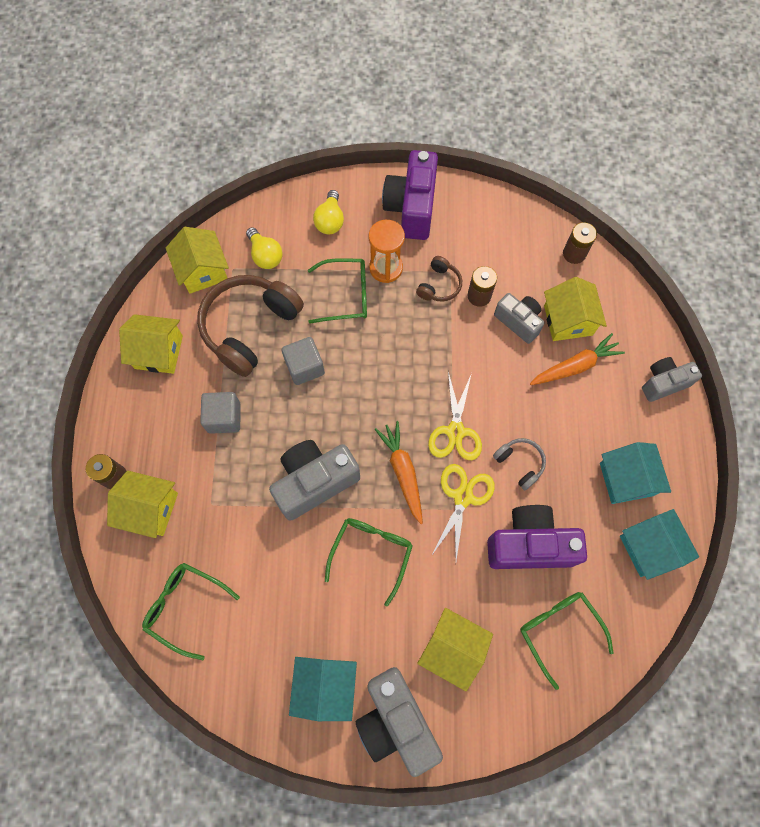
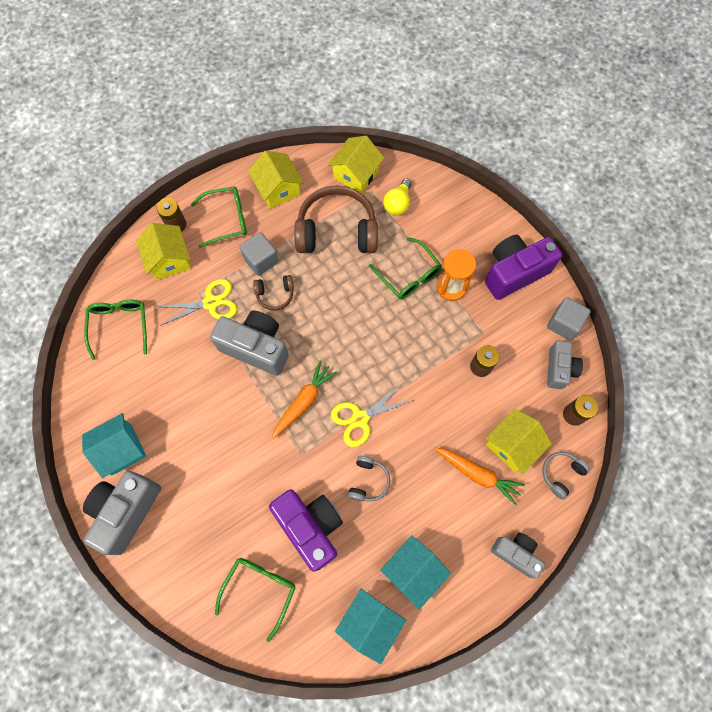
camera: 55 degrees right, 0 degrees up
grey cube [282,337,325,385] -> grey cube moved to [547,297,591,340]
yellow light bulb [313,190,344,234] -> none
green glasses [325,518,413,607] -> green glasses moved to [191,186,247,248]
brown headphones [416,256,462,301] -> brown headphones moved to [253,275,294,310]
yellow house [417,608,493,691] -> none
yellow scissors [433,464,495,561] -> yellow scissors moved to [157,279,237,326]
grey camera [494,293,544,344] -> grey camera moved to [547,340,583,389]
none -> grey headphones [542,452,590,500]

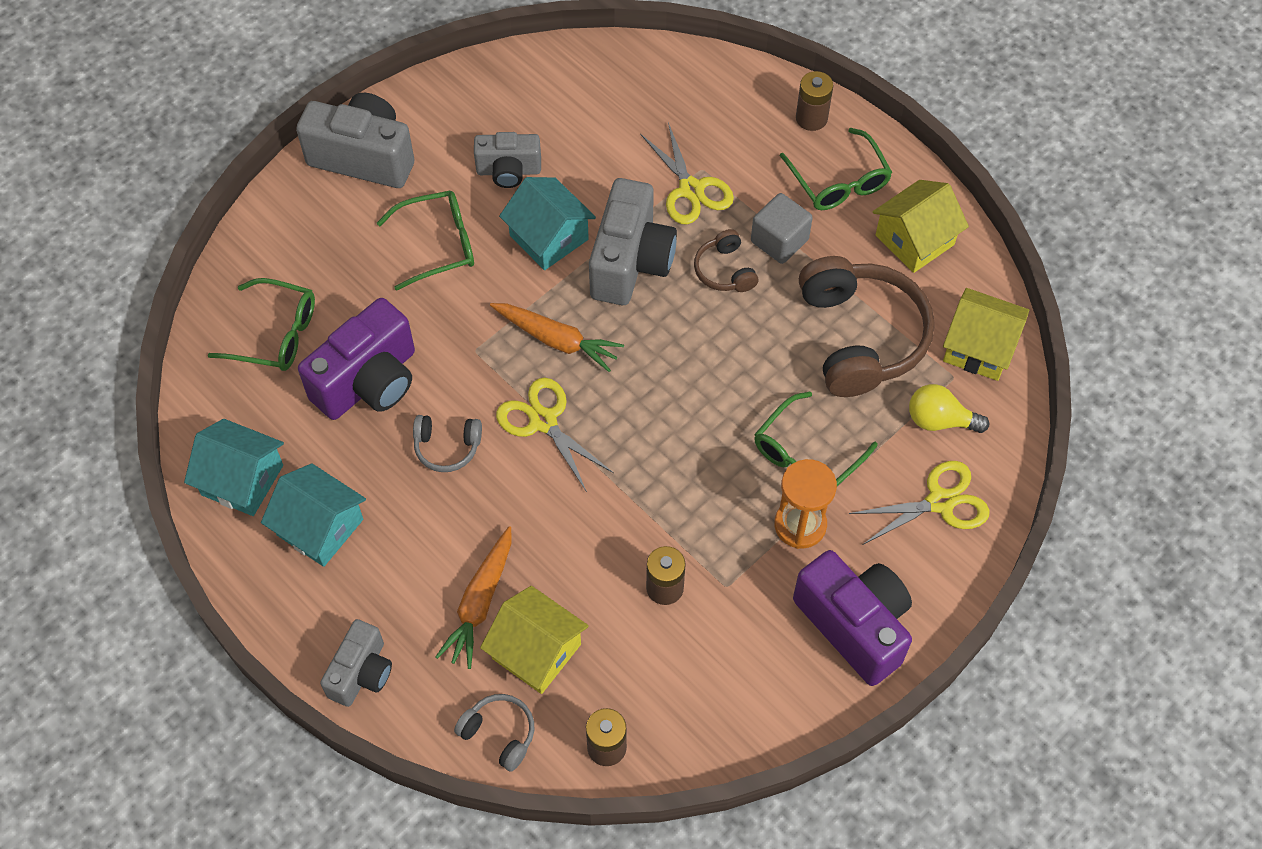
camera: 80 degrees right, 10 degrees down
turquoise house [82,413,146,478] -> turquoise house moved to [499,177,596,270]
green glasses [84,300,147,360] -> green glasses moved to [377,191,474,291]
yellow house [136,223,191,280] -> none
grey cube [547,297,591,340] -> none
grey camera [547,340,583,389] -> grey camera moved to [474,132,541,188]
none -> yellow scissors [849,461,990,545]

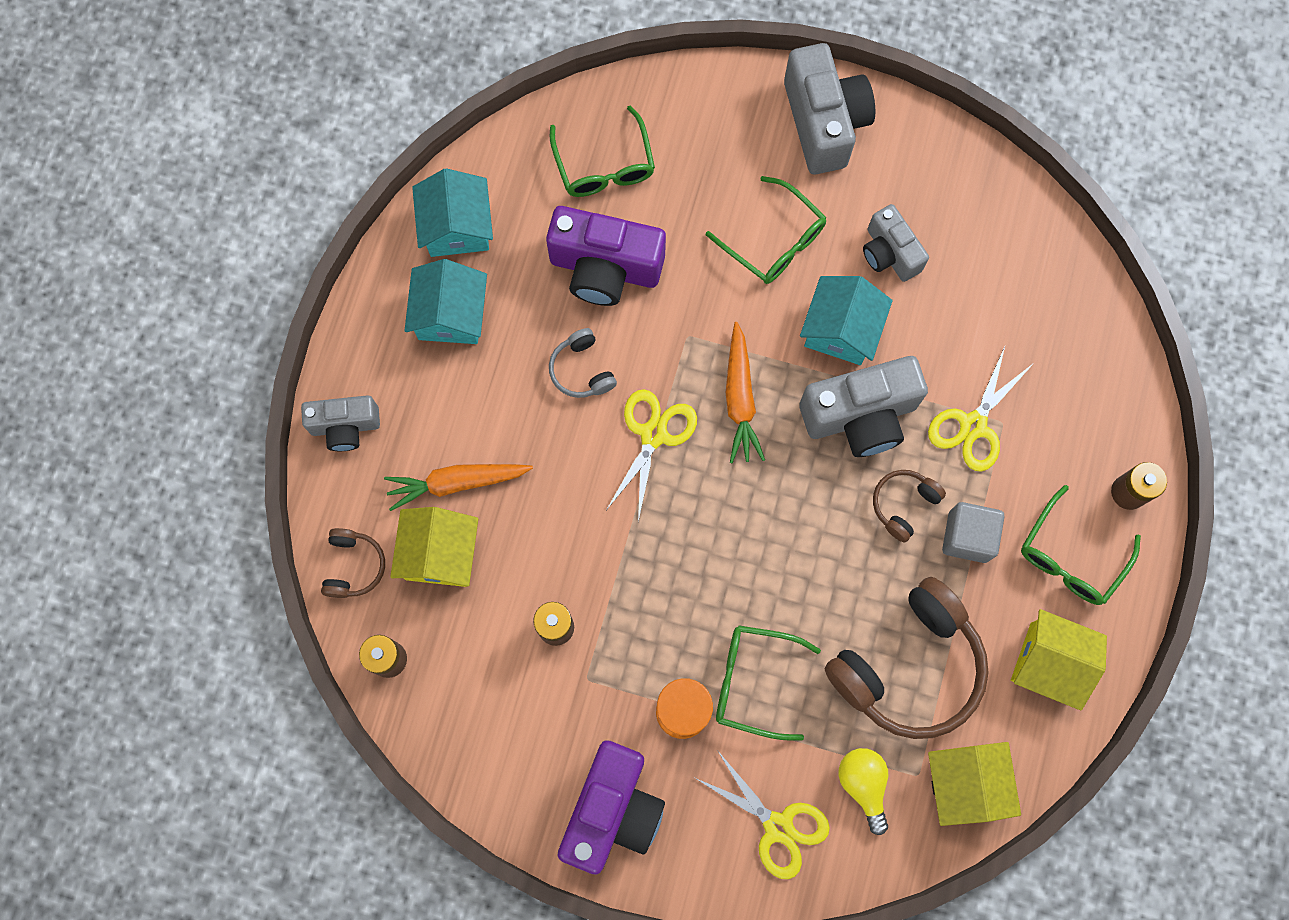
camera: 60 degrees right, 15 degrees up
grey headphones [454,694,534,772] -> brown headphones [321,528,385,598]

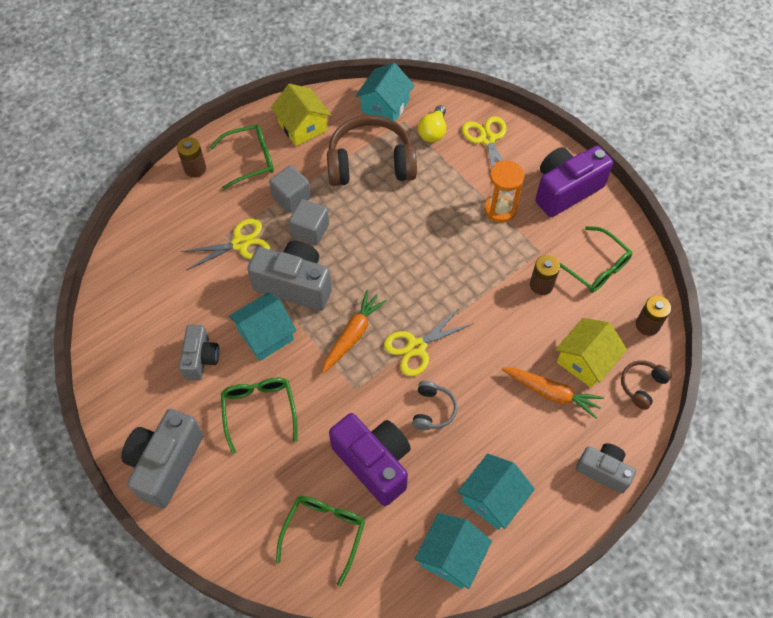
camera: 145 degrees left, 15 degrees down
green glasses [716,625,821,741] -> green glasses moved to [560,226,632,293]
brown headphones [873,470,946,543] -> grey cube [289,199,329,245]
yellow house [928,742,1021,826] -> turquoise house [355,63,415,121]

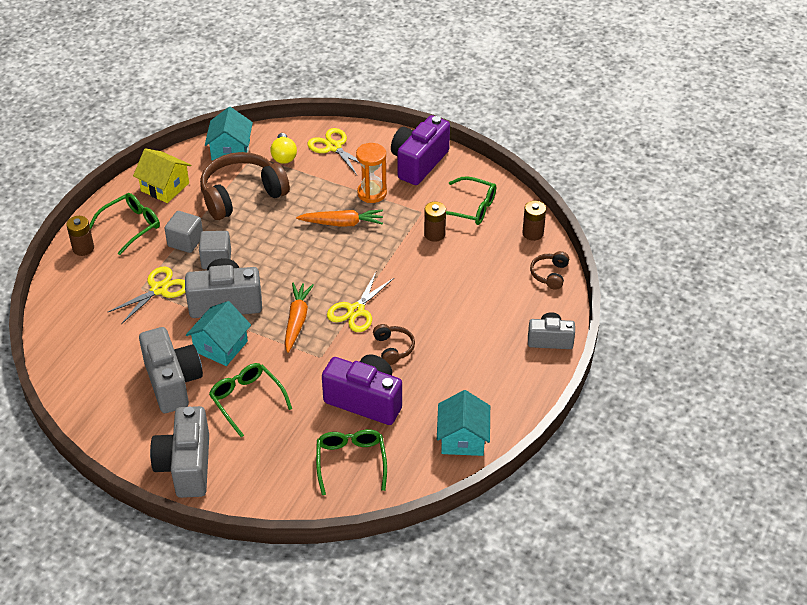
camera: 25 degrees left, 15 degrees down
grey camera [179,324,219,380] -> grey camera [139,327,203,413], size x1.64
grey headphones [412,381,457,430] -> brown headphones [373,324,415,365]
turquoise house [457,454,535,530] -> none
orange carrot [501,368,604,419] -> orange carrot moved to [296,210,383,227]
yellow house [555,318,627,388] -> none

